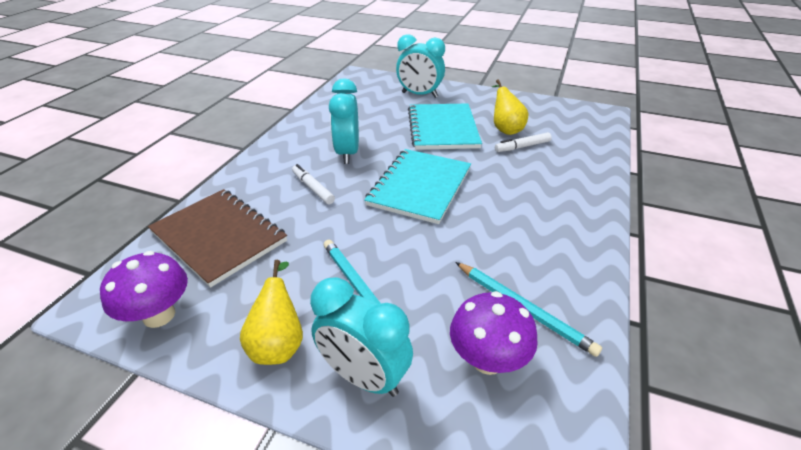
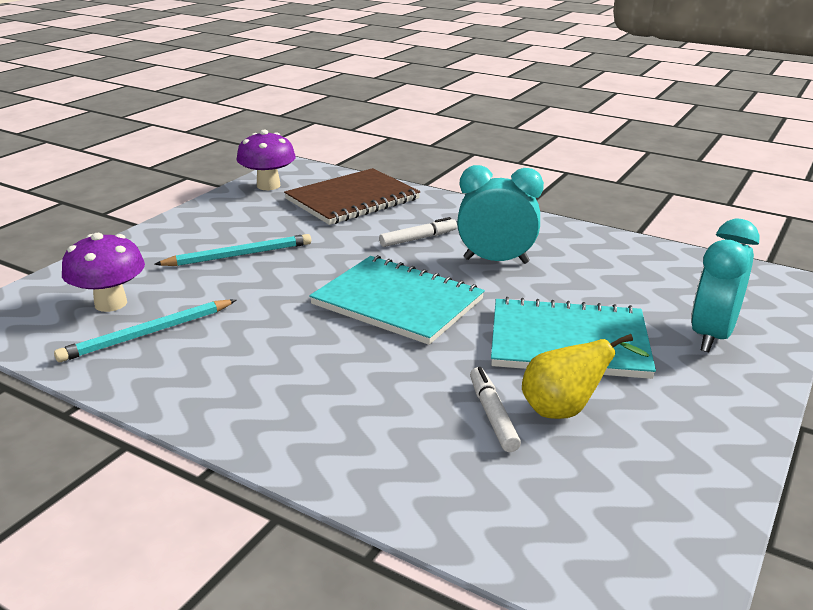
camera: 100 degrees right, 10 degrees down
yellow pear [240,260,303,365] -> none
turquoise clock [310,277,413,397] -> none

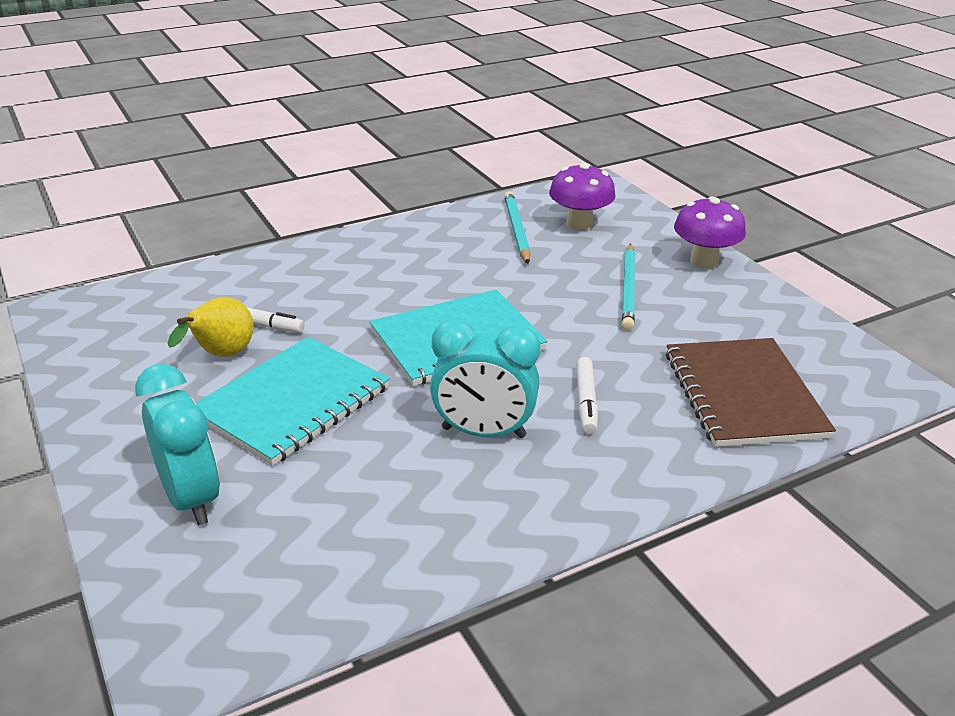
camera: 120 degrees right, 5 degrees up
purple mushroom [236,130,296,190] -> purple mushroom moved to [674,197,746,268]
turquoise clock [457,165,544,264] -> turquoise clock turned 60 degrees clockwise [430,319,541,438]

